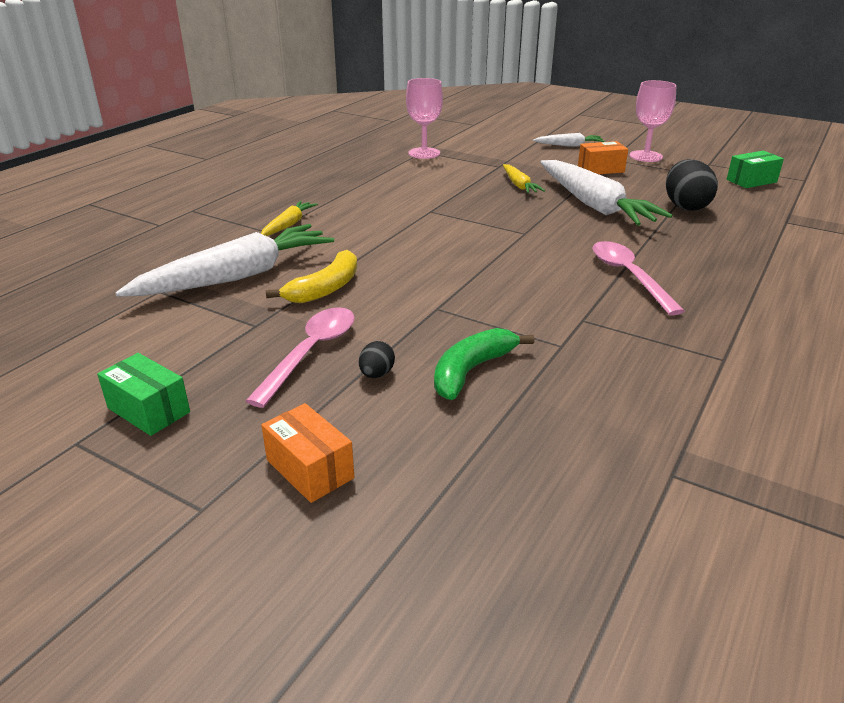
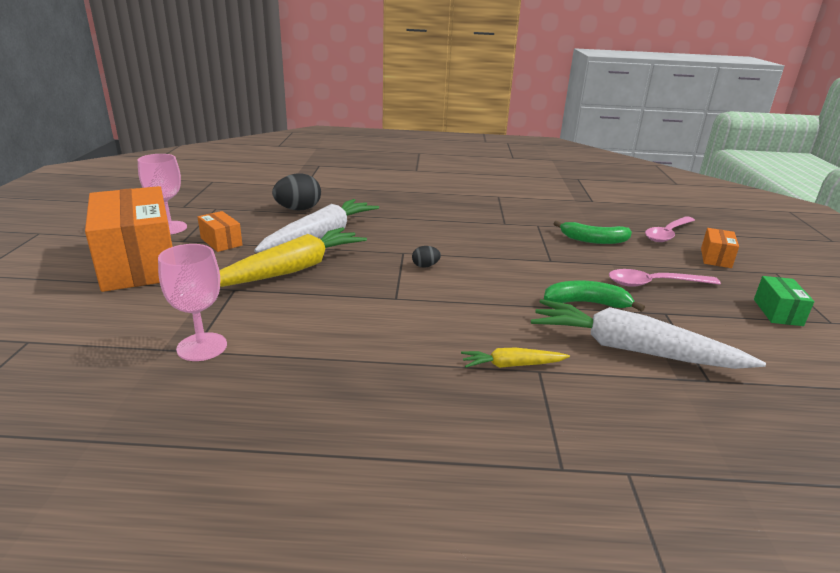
camera: 120 degrees left, 5 degrees down
yellow banana [266,250,357,303] -> green banana [544,280,645,312]
black egg [359,341,395,378] -> black egg moved to [412,246,441,268]
yellow carrot [503,164,545,194] -> yellow carrot [219,227,367,287], size x2.09
white carrot [533,133,604,146] -> orange box [85,186,173,292]
pink spoon [592,241,685,315] -> pink spoon moved to [645,216,695,242]
green box [727,151,784,188] -> none

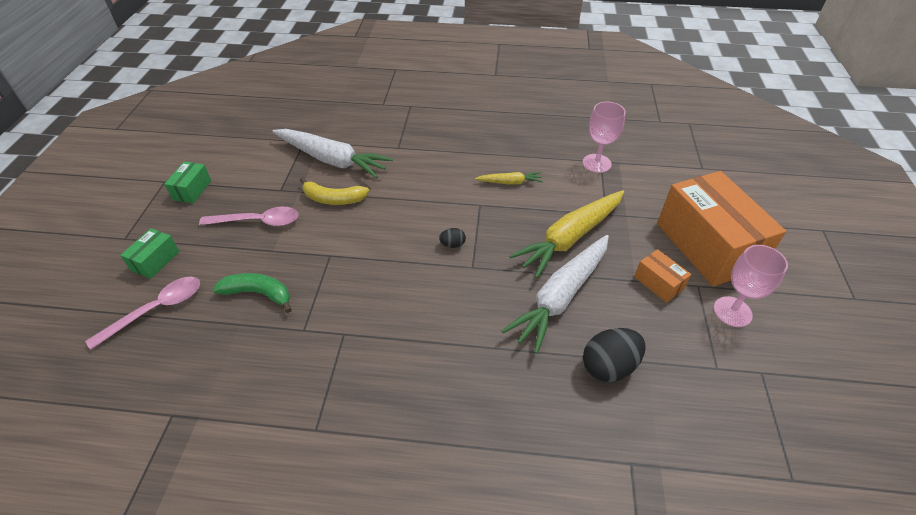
camera: 175 degrees left, 20 degrees up
yellow carrot [461,348,570,368] -> yellow carrot moved to [475,172,543,185]
green banana [544,280,645,312] -> yellow banana [300,177,369,205]
orange box [701,228,739,268] -> green box [120,228,180,279]

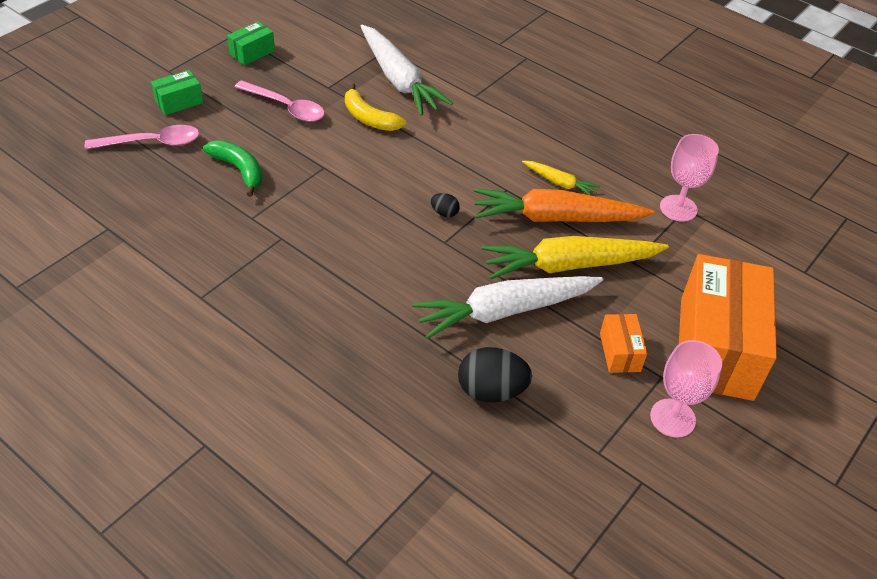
camera: 30 degrees right, 0 degrees up
none -> orange carrot [474,188,655,222]

